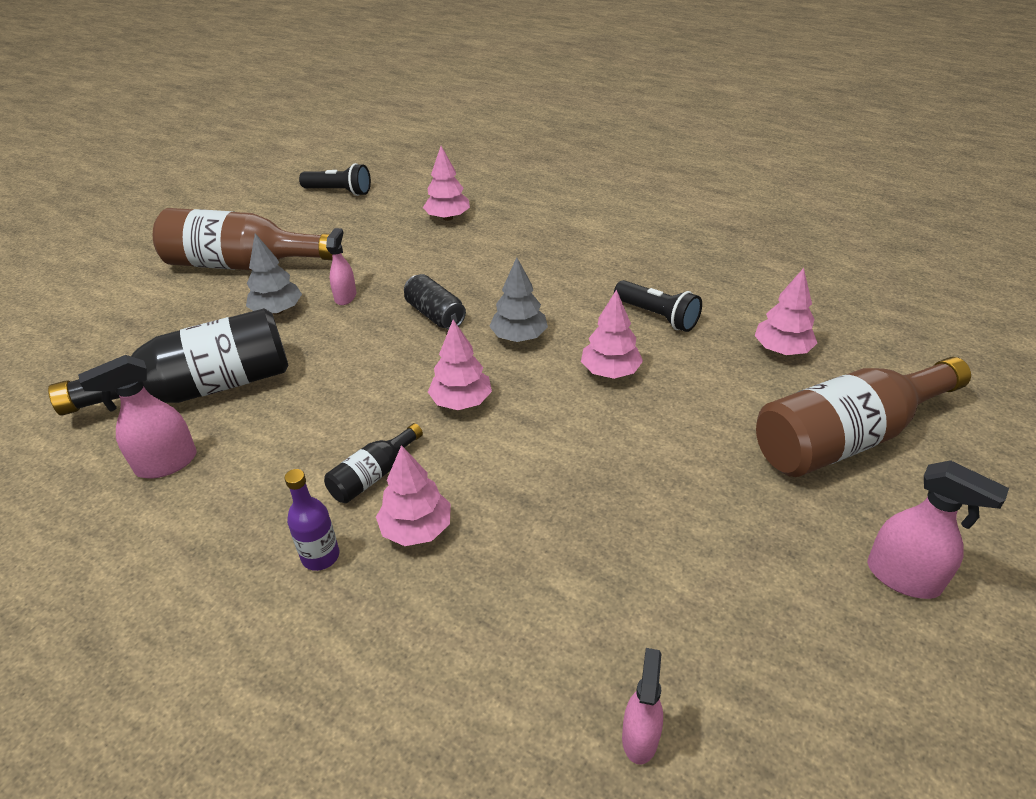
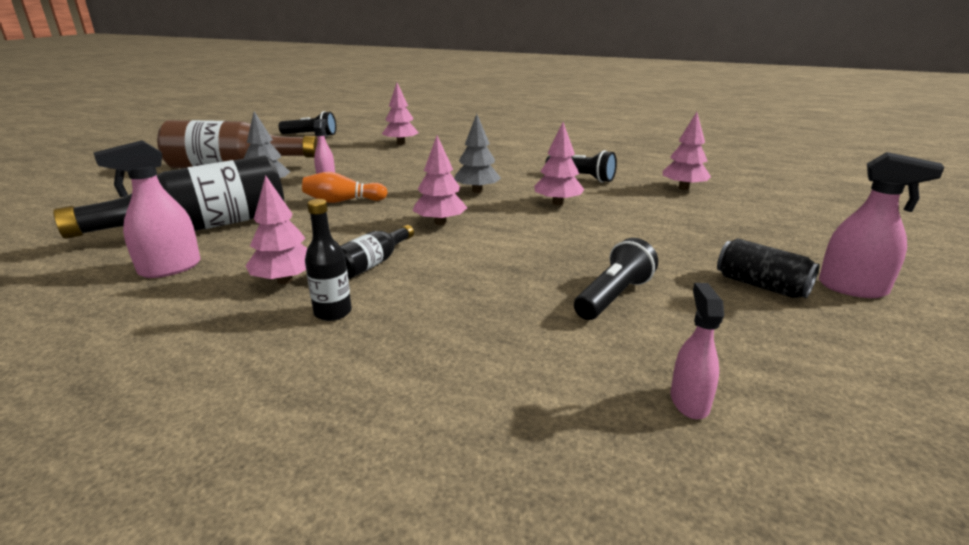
camera: 10 degrees left, 15 degrees down
purple bottle [285,469,339,571] -> black bottle [305,199,352,321]
pink tree [376,445,451,546] -> pink tree moved to [246,175,307,284]
black can [404,274,466,329] -> black can moved to [717,238,820,298]
brown bottle [756,357,971,477] -> none
none -> orange bowling pin [302,172,388,203]
none -> black flashlight [574,238,658,320]

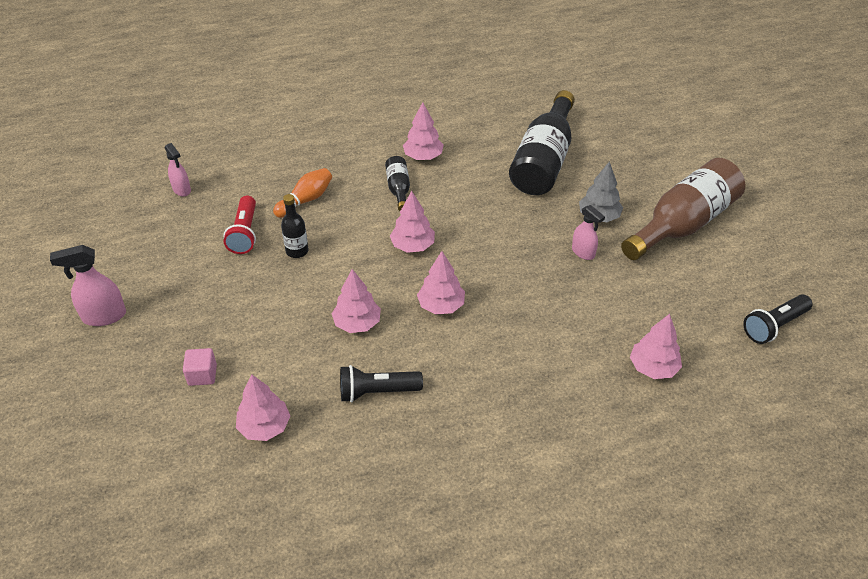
camera: 140 degrees right, 20 degrees up
pink spray bottle [93,140,201,278] -> none
orange bowling pin [302,172,388,203] -> orange bowling pin moved to [273,168,332,218]
black bottle [305,199,352,321] -> black bottle moved to [281,194,308,258]
grey tree [454,114,501,193] -> pink tree [417,251,465,314]
black flashlight [574,238,658,320] -> red flashlight [223,196,256,254]
black can [717,238,820,298] -> none
none -> pink cube [183,348,217,386]

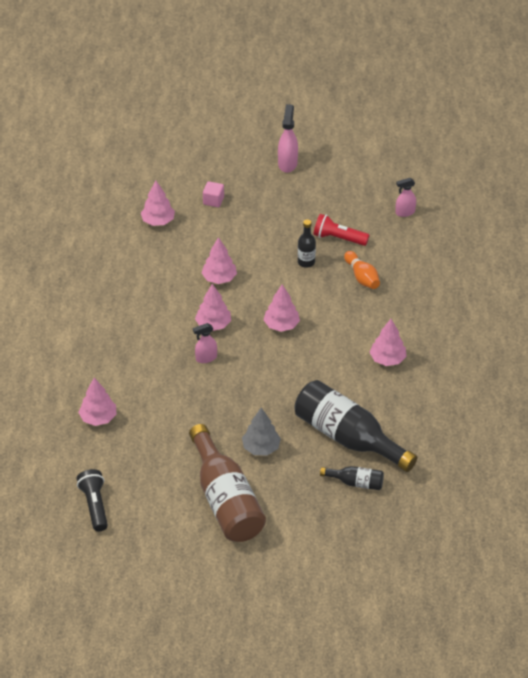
camera: 110 degrees right, 0 degrees up
black flashlight [340,365,423,403] -> none
black bottle [385,156,410,211] -> black bottle moved to [320,466,384,490]
pink spray bottle [572,205,605,260] -> pink spray bottle moved to [193,323,217,363]

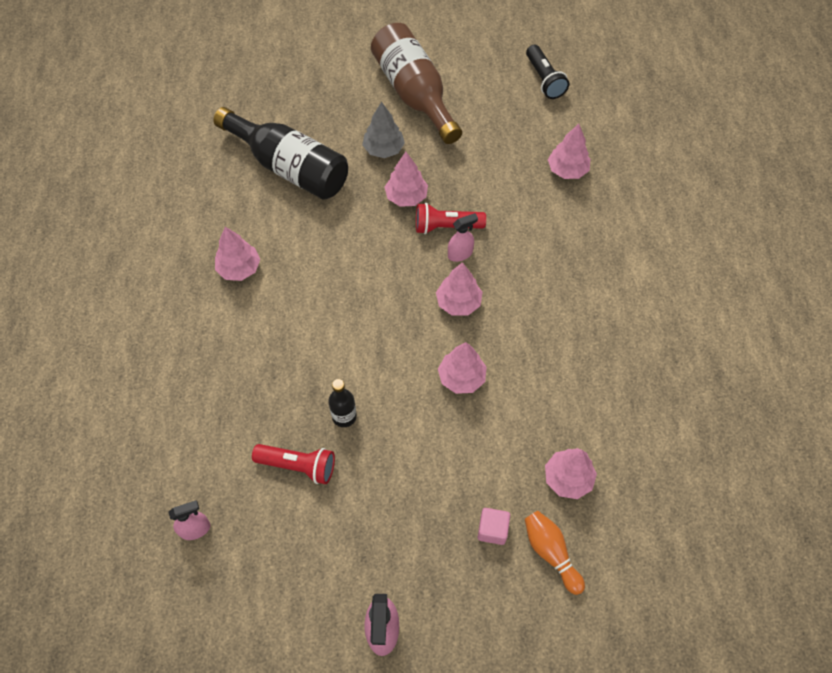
camera: 175 degrees right, 15 degrees up
pink tree [263,285,300,332] -> pink tree moved to [385,152,428,207]
black bottle [320,466,384,490] -> none
orange bowling pin [344,251,380,289] -> orange bowling pin moved to [525,511,585,595]
none -> red flashlight [416,203,486,234]

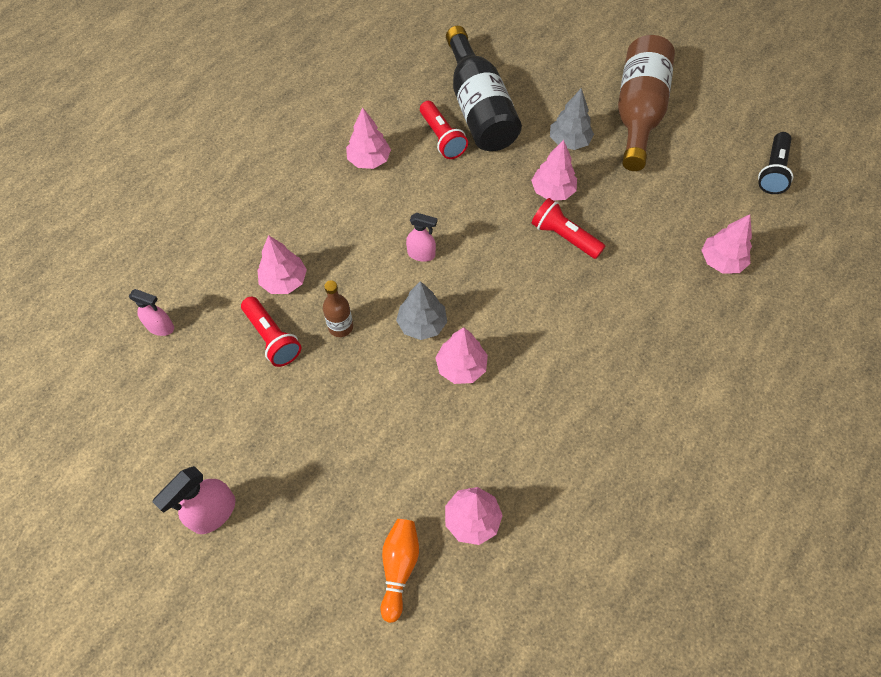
camera: 40 degrees right, 0 degrees up
black bottle [328,379,357,427] -> brown bottle [323,280,353,337]
pink tree [436,263,483,316] -> pink tree moved to [257,235,307,294]
pink spray bottle [448,213,478,262] -> pink spray bottle moved to [406,213,437,262]
pink cube [478,508,510,545] -> none
none -> grey tree [396,281,447,340]
none -> red flashlight [420,101,468,159]

